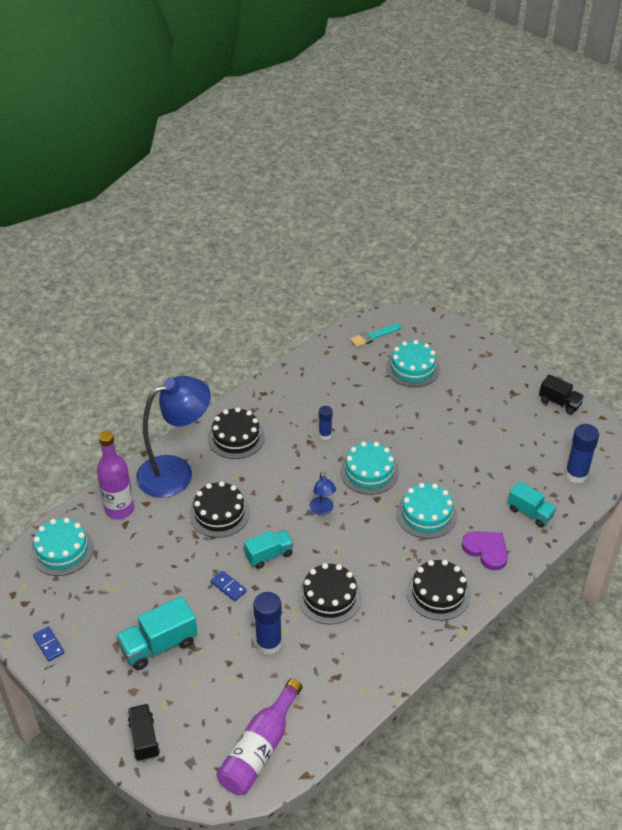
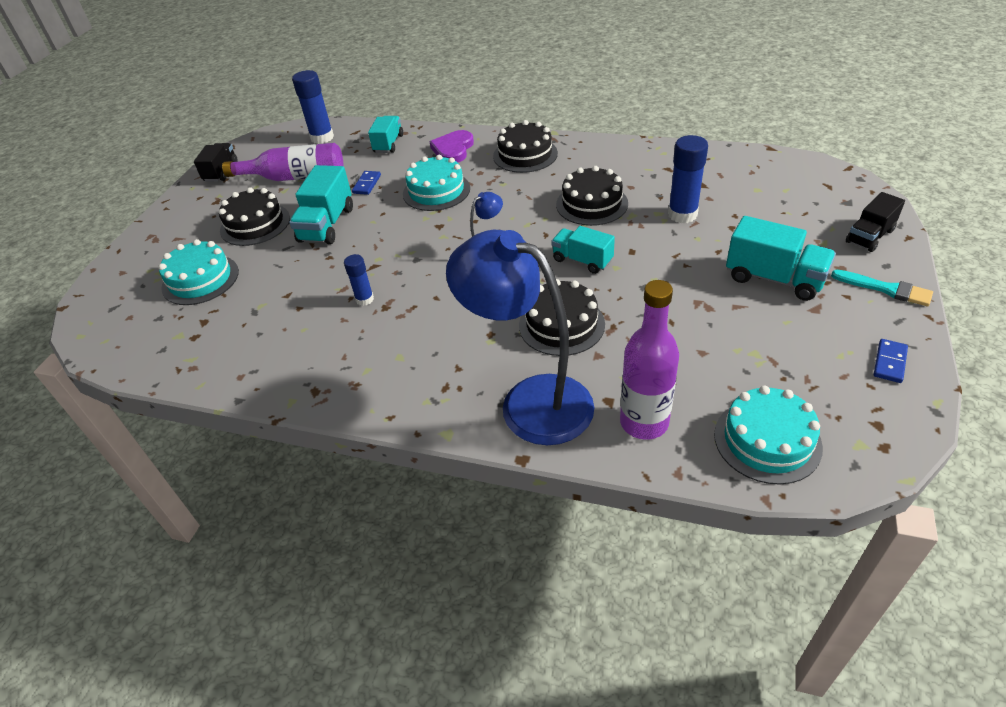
camera: 115 degrees left, 0 degrees up
black cake [208,407,265,459] -> black cake moved to [219,187,290,246]
blue domino [211,571,247,601] -> blue domino moved to [352,171,381,195]
purple bottle [217,678,303,795] -> purple bottle moved to [222,143,343,181]
turquoise cake [340,441,399,495] -> none
turquoise brush [350,323,402,347] -> turquoise brush moved to [831,270,933,306]
none -> turquoise truck [289,165,353,244]

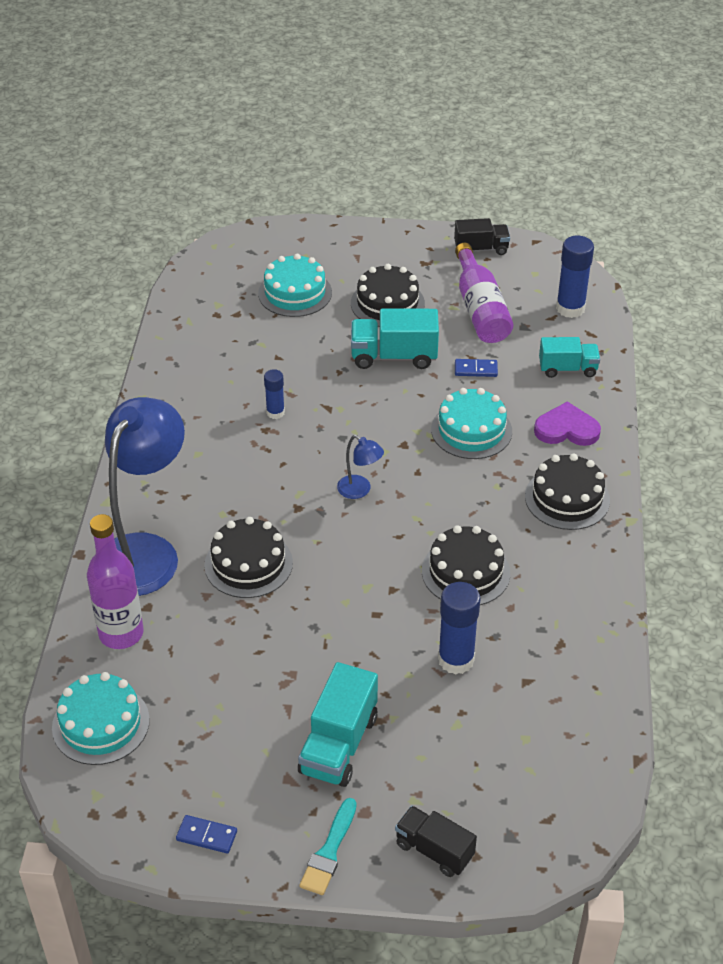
camera: 75 degrees right, 0 degrees up
turquoise truck [551,226,615,274] -> none

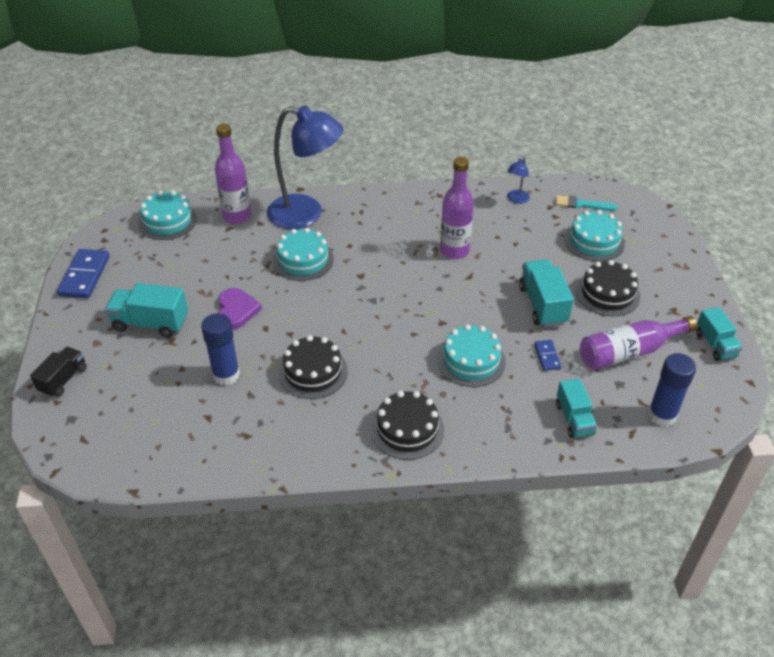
camera: 80 degrees right, 0 degrees up
blue domino [176,815,237,854] -> blue domino [57,249,110,298], size x1.90
black cake [204,517,293,598] -> turquoise cake [273,228,334,281]
blue glue stick [264,369,285,419] -> purple bottle [440,157,474,259]
turquoise brush [299,798,357,895] -> turquoise brush moved to [555,195,618,211]
blue lamp [337,435,384,499] -> blue lamp moved to [507,156,530,204]
black truck [454,218,510,255] -> turquoise truck [696,307,743,361]
purple heart [534,401,601,446] -> purple heart moved to [218,288,262,330]

